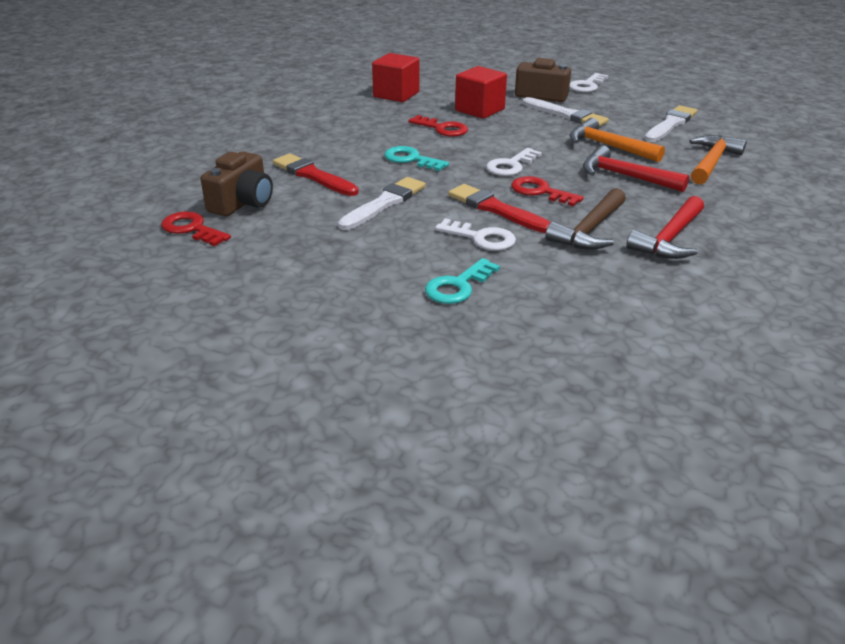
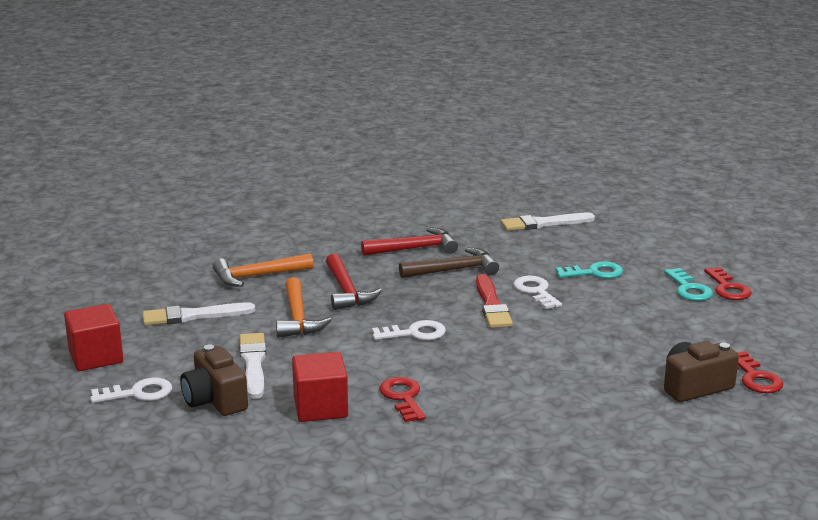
camera: 140 degrees left, 10 degrees down
red brush [273,153,359,196] -> none
white brush [338,177,426,230] -> white brush moved to [501,213,595,231]
red cube [372,53,419,102] -> red cube moved to [64,304,123,371]
turquoise key [384,146,449,171] -> turquoise key moved to [664,268,713,301]
red key [511,176,584,207] -> red key moved to [704,267,752,300]

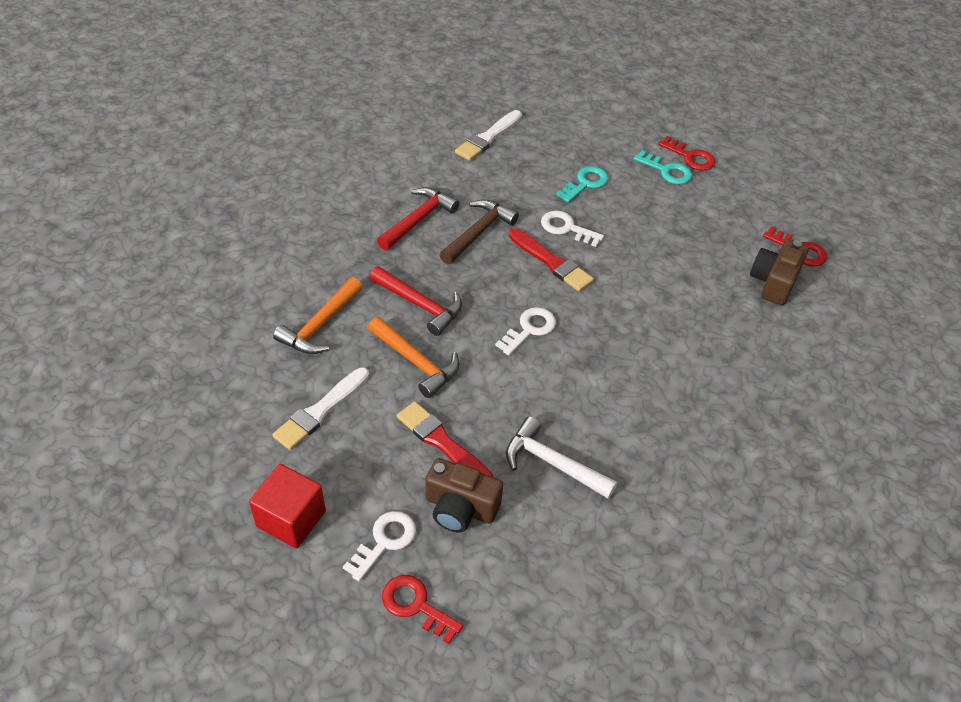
camera: 40 degrees left, 25 degrees up
white brush [239,333,266,399] -> red brush [397,401,494,477]
red cube [292,352,348,422] -> white hammer [506,416,617,499]
red key [380,377,426,422] -> red key moved to [382,575,463,644]

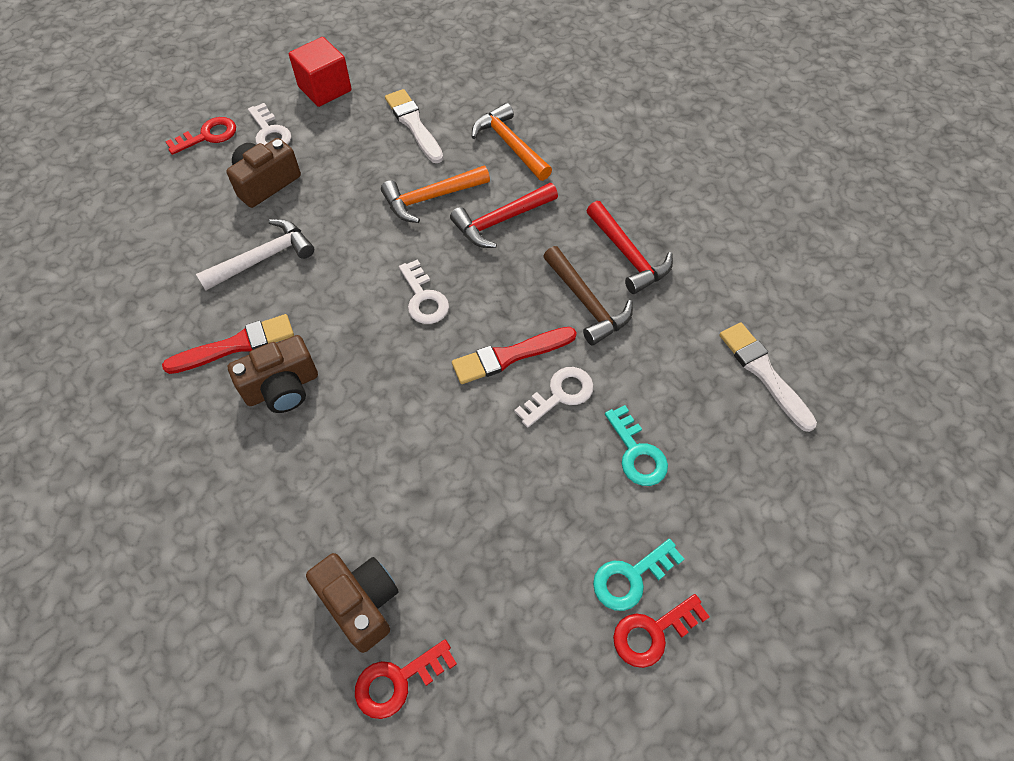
camera: 115 degrees right, 10 degrees up
red brush [397,401,494,477] -> red brush moved to [162,314,294,374]
none -> brown camera [228,335,318,413]

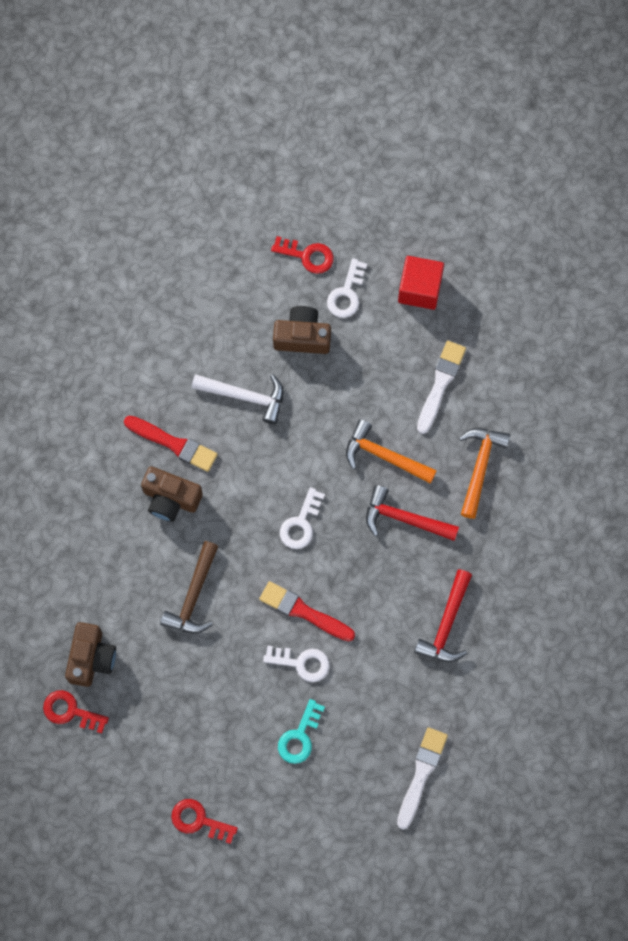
camera: 50 degrees right, 15 degrees up
brown hammer [543,246,633,345] -> brown hammer moved to [160,541,218,634]
turquoise key [593,539,684,611] -> none

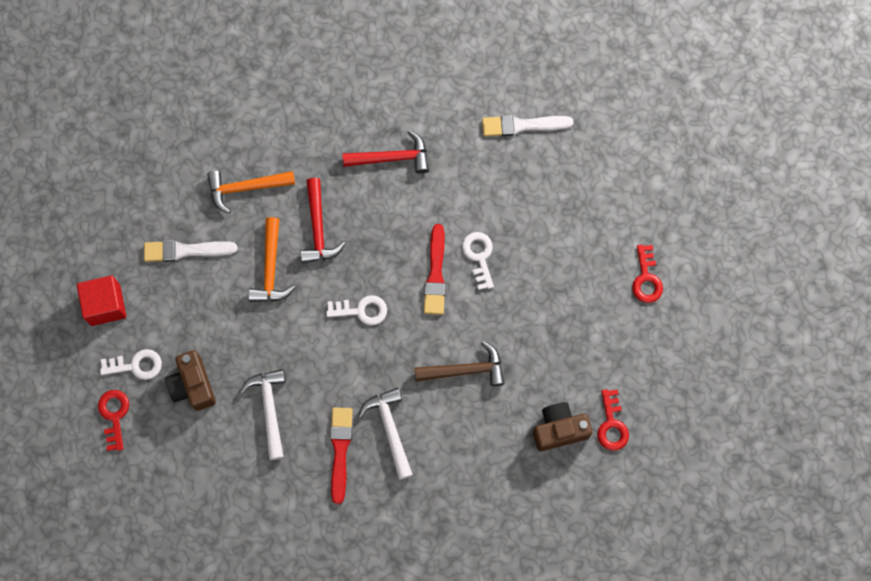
camera: 115 degrees left, 0 degrees up
brown camera [141,467,203,522] -> white hammer [358,388,413,480]
turquoise key [278,699,325,764] -> none

